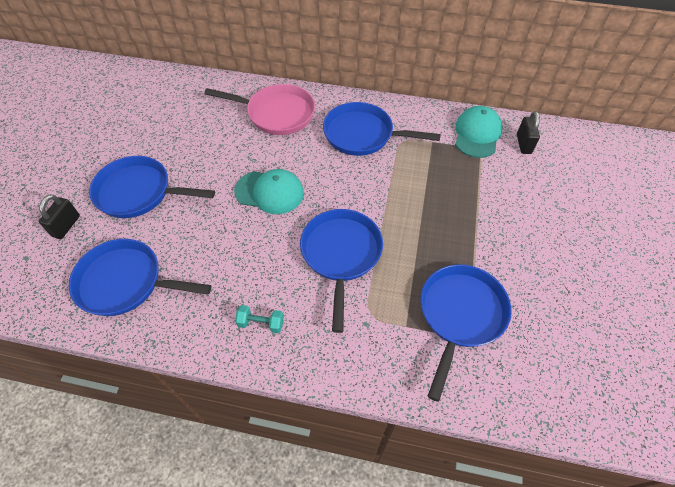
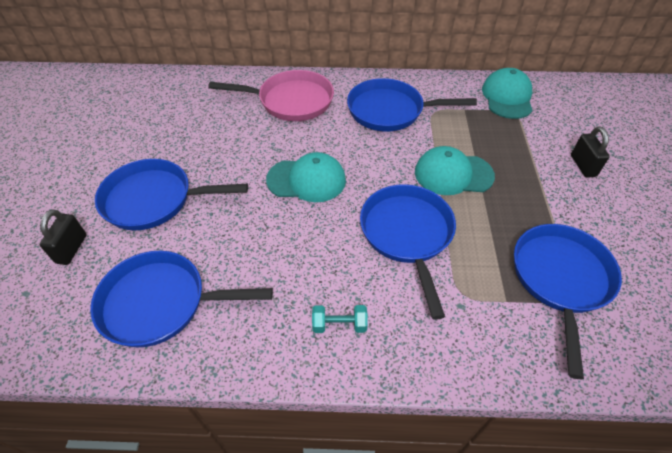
camera: 10 degrees left, 5 degrees down
black padlock [517,111,540,154] -> black padlock moved to [571,127,610,178]
none -> turquoise cap [415,146,495,195]

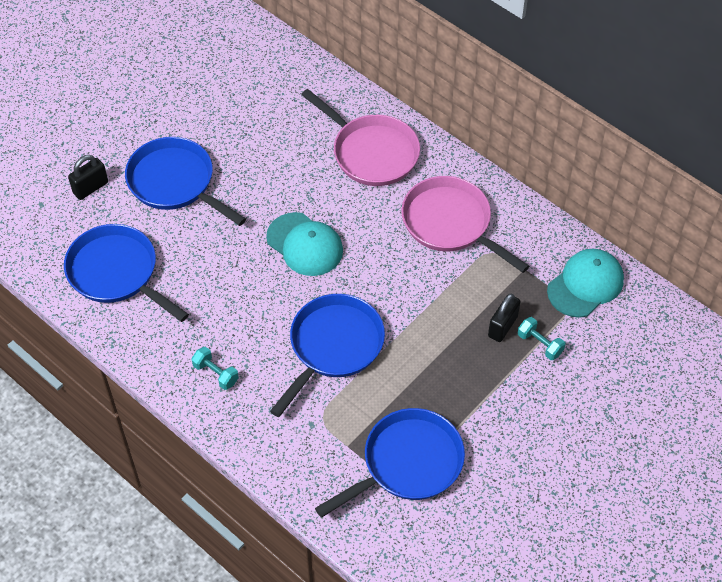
camera: 40 degrees right, 5 degrees up
blue pan [347,78,477,132] -> pink pan [402,176,529,273]
turquoise cap [415,146,495,195] -> none
black padlock [571,127,610,178] -> black padlock moved to [488,294,521,342]
none -> turquoise dumbbell [518,317,565,360]

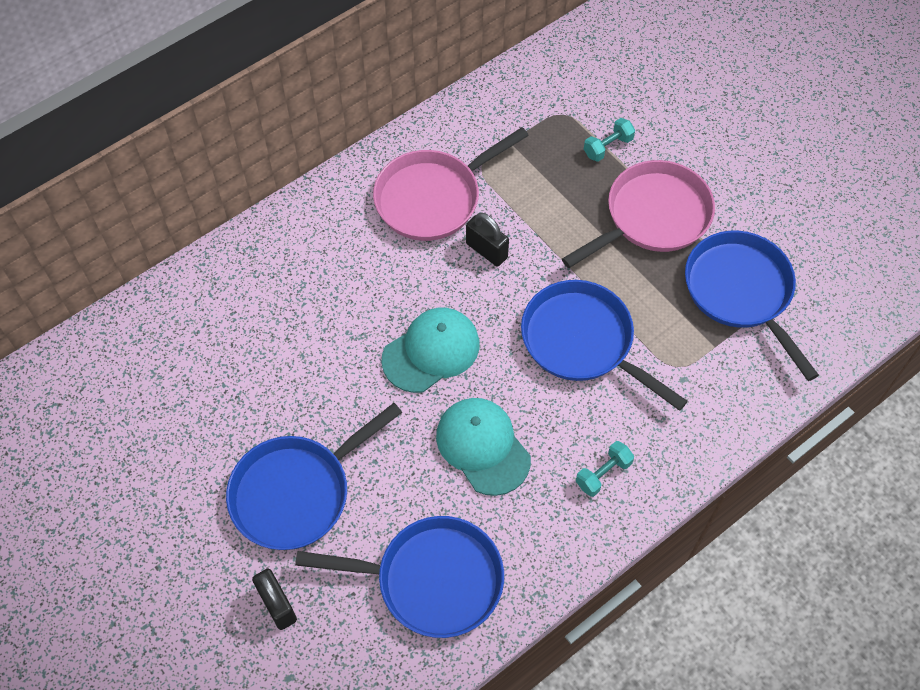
camera: 80 degrees left, 5 degrees up
blue pan [64,224,189,322] -> blue pan turned 135 degrees counterclockwise [295,516,504,638]
pink pan [301,89,420,186] -> pink pan moved to [562,160,715,268]
black padlock [488,294,521,342] -> black padlock moved to [466,213,509,266]
turquoise cap [547,249,624,318] -> turquoise cap moved to [436,398,531,496]

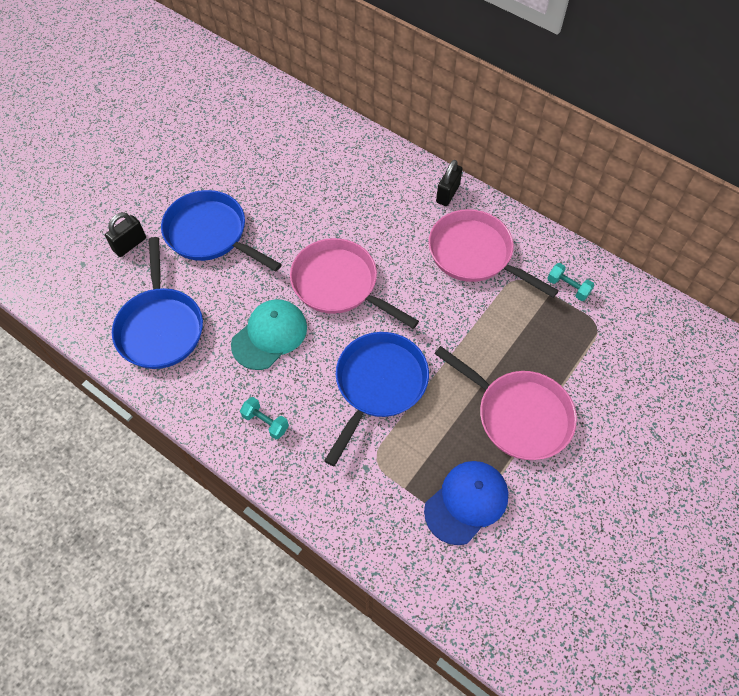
camera: 75 degrees right, 0 degrees up
turquoise cap [382,308,479,393] -> pink pan [290,238,419,329]
black padlock [466,213,509,266] -> black padlock moved to [436,160,462,206]
turquoise dumbbell [584,118,635,162] -> turquoise dumbbell moved to [547,263,594,301]
blue pan [685,231,819,381] -> blue cap [424,461,508,545]

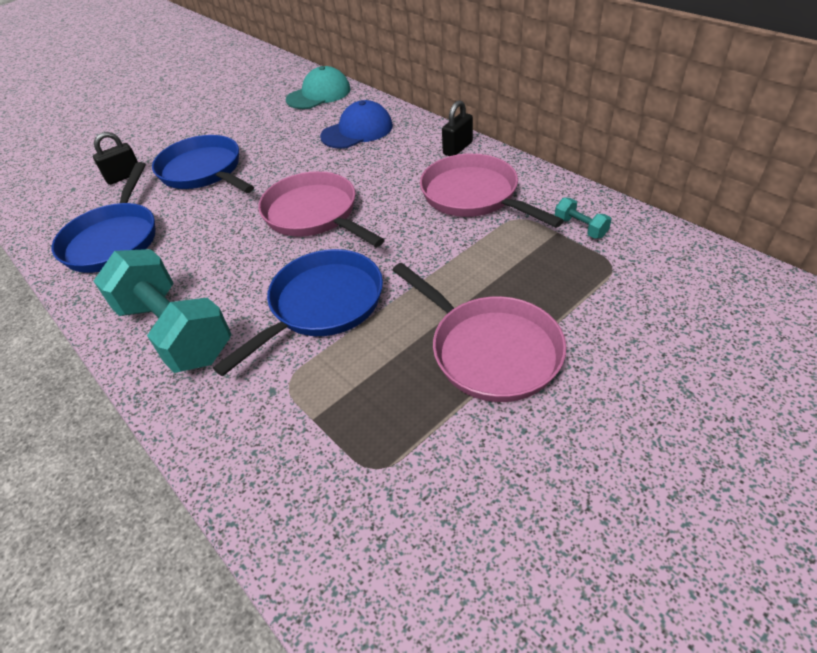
camera: 15 degrees right, 15 degrees down
turquoise cap [231,299,307,370] -> turquoise cap moved to [286,66,351,109]
turquoise dumbbell [240,397,289,439] -> turquoise dumbbell [94,249,231,373], size x2.49
blue cap [424,461,508,545] -> blue cap moved to [320,100,393,149]

